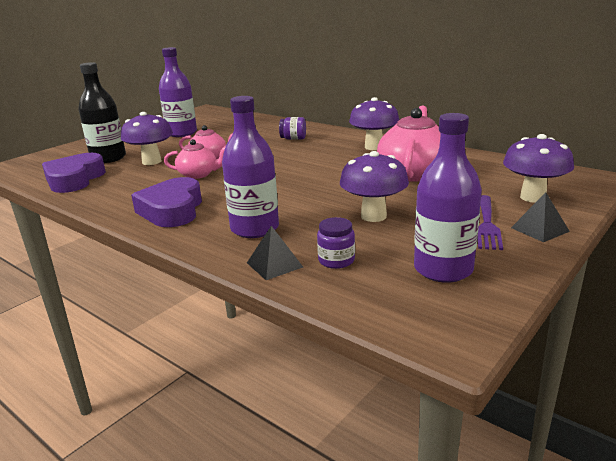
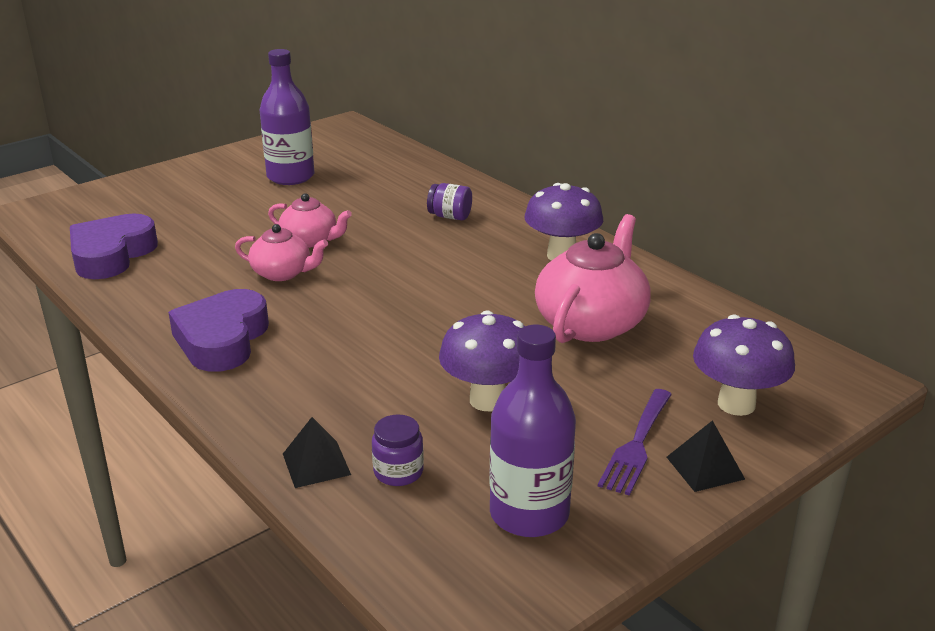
camera: 10 degrees right, 5 degrees up
black bottle [78,62,126,163] -> none
purple mushroom [121,112,173,165] -> none
purple bottle [222,96,279,238] -> none

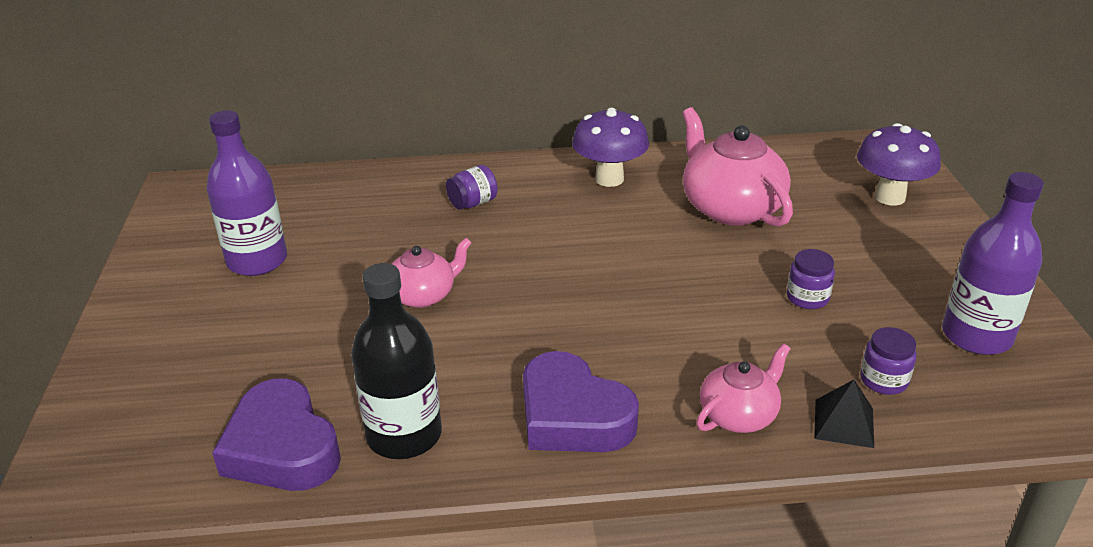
camera: 55 degrees left, 5 degrees up
pink teapot [235,224,328,281] -> pink teapot moved to [696,343,791,433]
purple mushroom [439,310,525,411] -> purple jar [787,249,835,309]
purple fork [598,389,672,496] -> none
black pyramid [667,420,745,492] -> none
none -> black bottle [351,263,442,459]

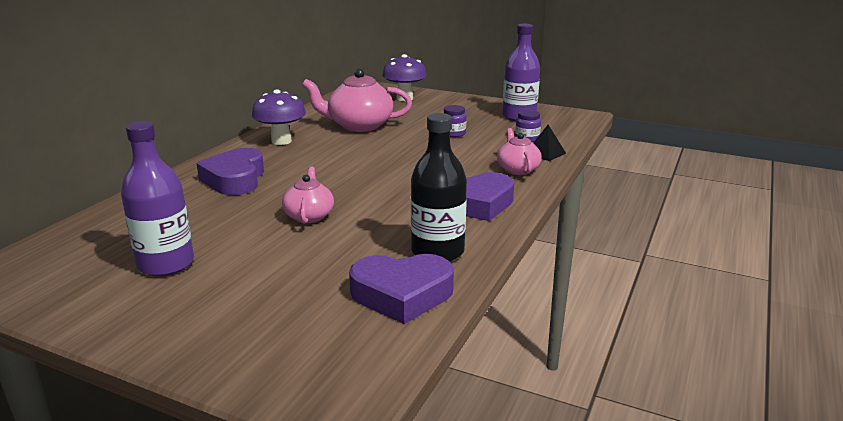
camera: 60 degrees left, 10 degrees down
purple jar [446,165,498,209] -> purple heart [196,148,264,195]

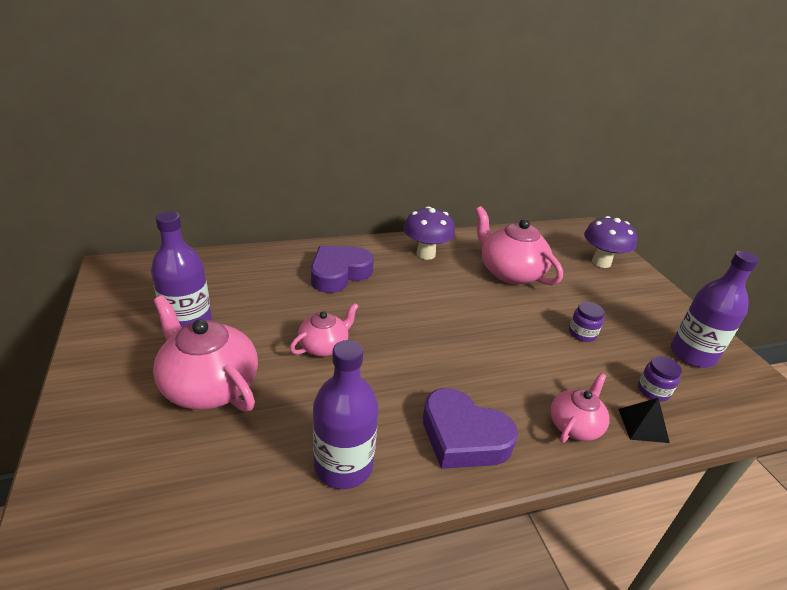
camera: 45 degrees right, 10 degrees up
purple heart [349,254,454,324] -> none
black bottle [411,113,467,262] -> purple bottle [313,340,378,489]
none -> pink teapot [153,295,258,411]

